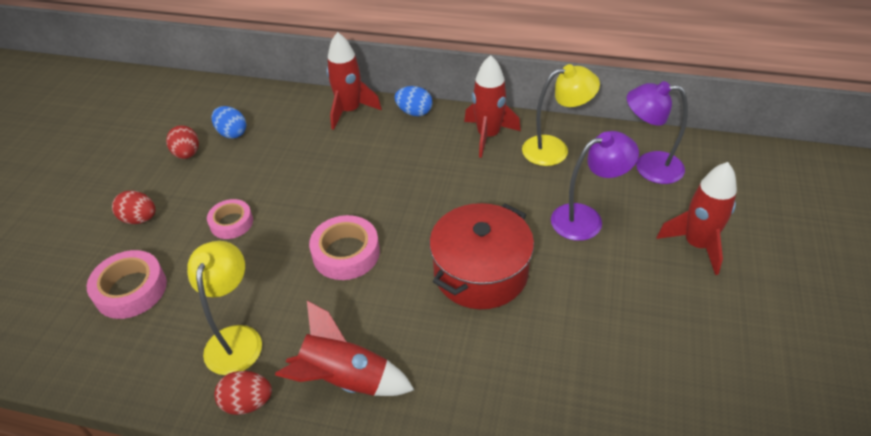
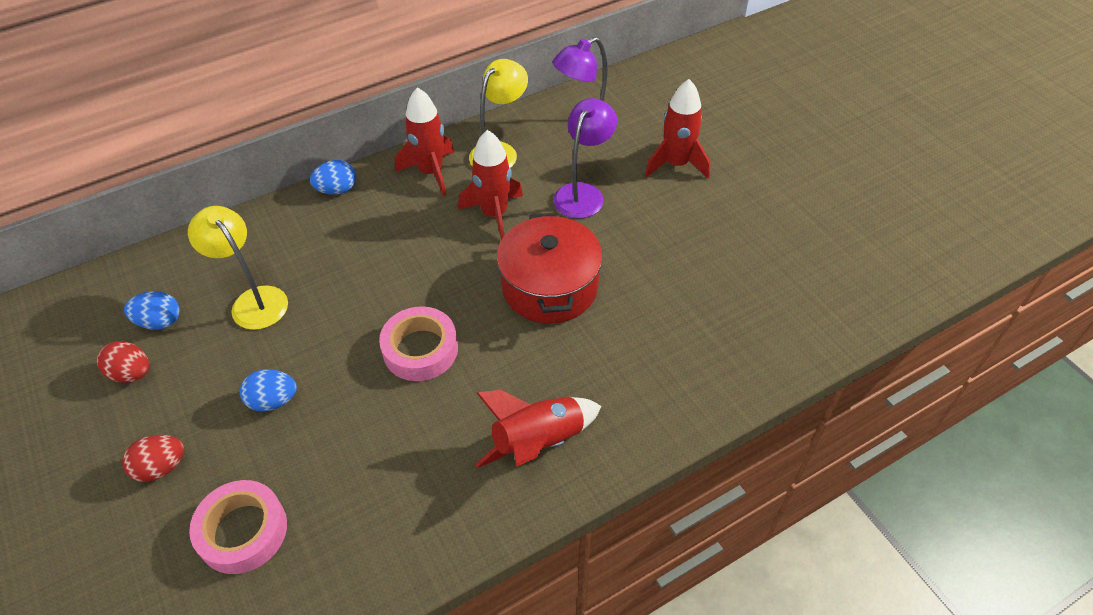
camera: 45 degrees left, 5 degrees up
yellow lamp [187,241,262,375] -> yellow lamp moved to [188,206,288,330]
pink tape [207,199,253,239] -> blue egg [240,370,297,411]
red egg [214,371,272,415] -> none
red rocket [327,32,382,130] -> red rocket moved to [458,130,523,240]

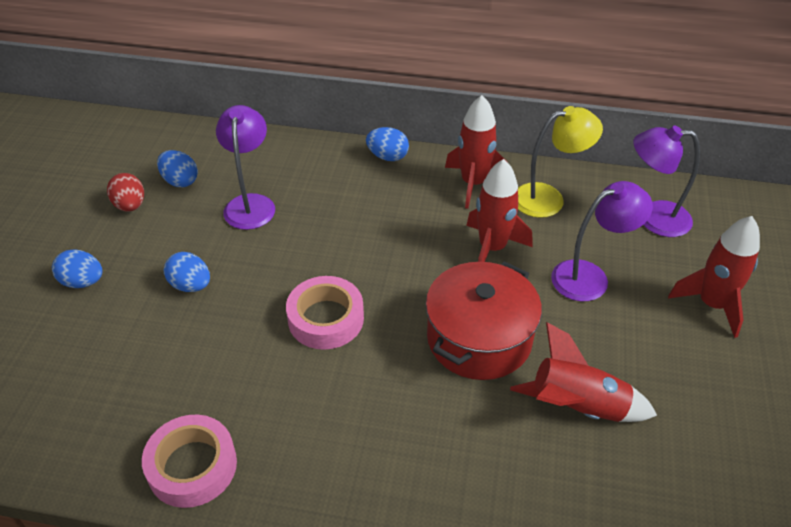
camera: 40 degrees right, 5 degrees down
red egg [122,435,184,482] -> blue egg [52,249,102,288]
yellow lamp [188,206,288,330] -> purple lamp [216,105,275,230]
pink tape [189,480,287,574] -> pink tape moved to [142,415,237,508]
red rocket [475,390,601,468] -> red rocket moved to [510,322,657,422]

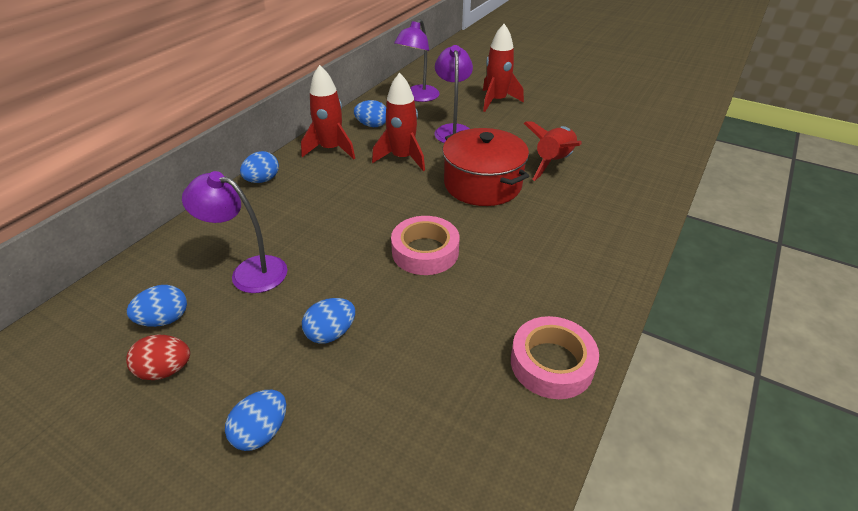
camera: 70 degrees left, 5 degrees down
yellow lamp [518,106,603,218] -> blue egg [354,100,386,127]

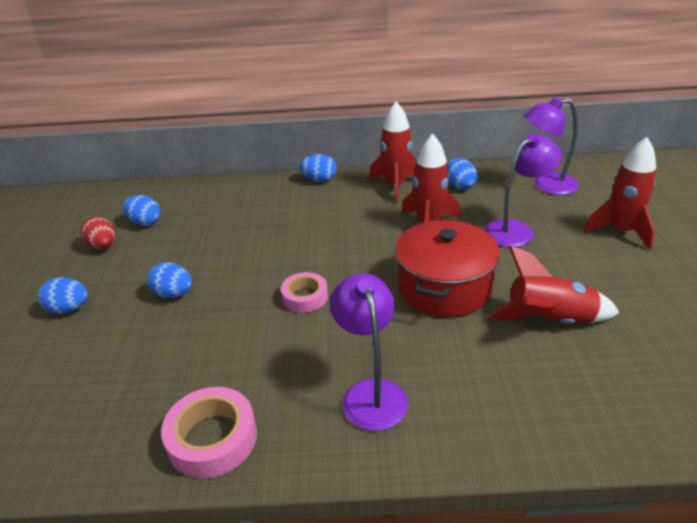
camera: 60 degrees right, 5 degrees down
purple lamp [182,171,288,293] -> purple lamp moved to [330,273,408,431]
pink tape [391,216,459,275] -> pink tape [281,272,328,313], size x0.66

